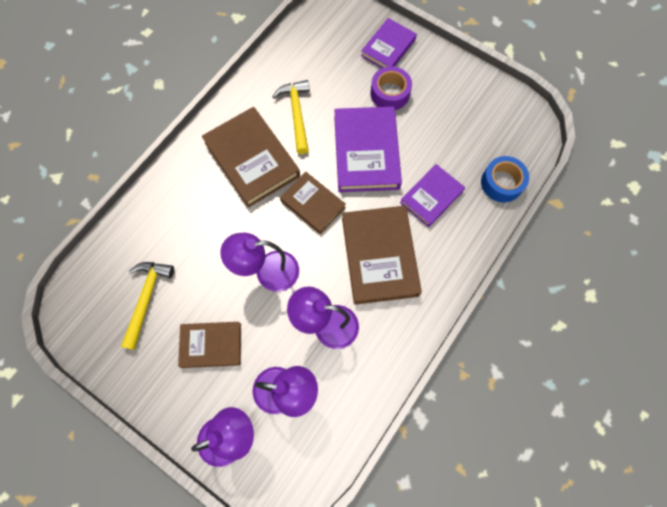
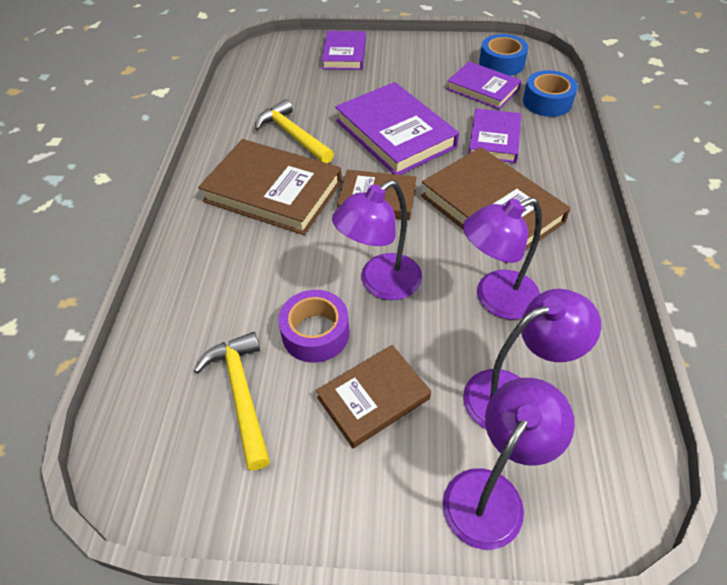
camera: 30 degrees left, 20 degrees down
purple tape [370,66,412,110] -> purple tape moved to [278,290,349,363]
none -> purple book [447,62,522,110]
none -> blue tape [479,34,528,76]

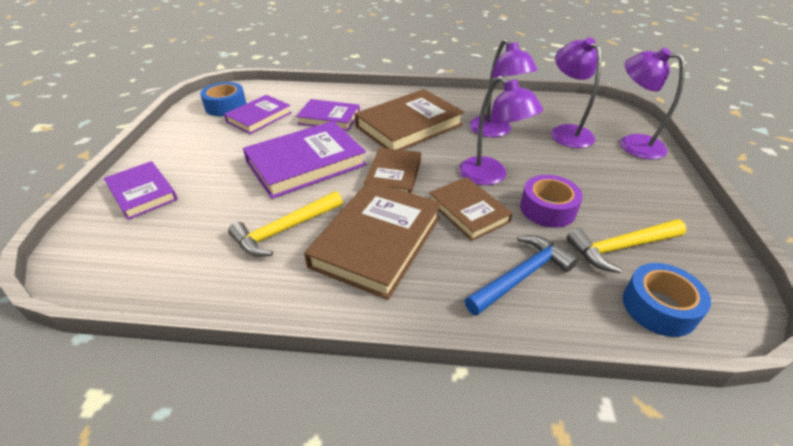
camera: 90 degrees left, 10 degrees down
brown book [316,345,431,448] -> brown book moved to [429,177,513,241]
purple book [321,31,366,70] -> purple book turned 45 degrees clockwise [104,161,178,220]
blue tape [523,70,578,117] -> blue tape moved to [623,263,711,337]
none -> blue hammer [465,235,578,316]

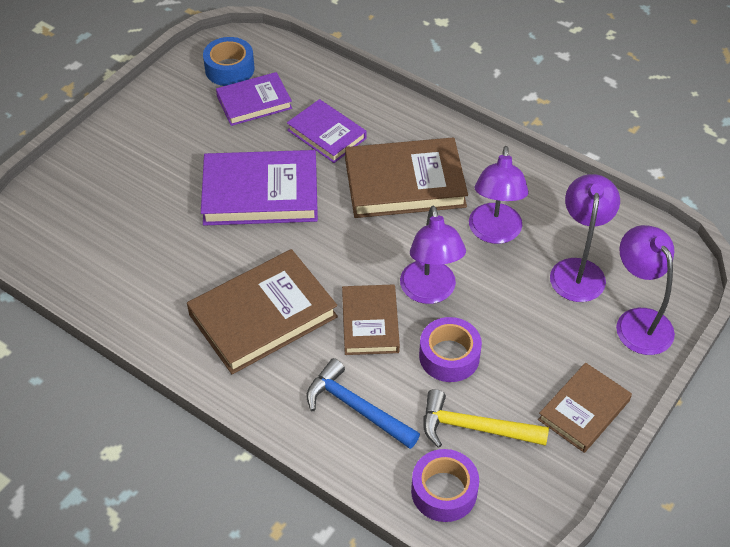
camera: 30 degrees right, 10 degrees up
purple book [104,161,178,220] -> none
yellow hammer [228,191,343,257] -> none
brown book [364,148,421,194] -> brown book moved to [538,363,632,453]
blue hammer [465,235,578,316] -> blue hammer turned 135 degrees counterclockwise [307,358,420,449]
blue tape [623,263,711,337] -> purple tape [411,449,479,522]

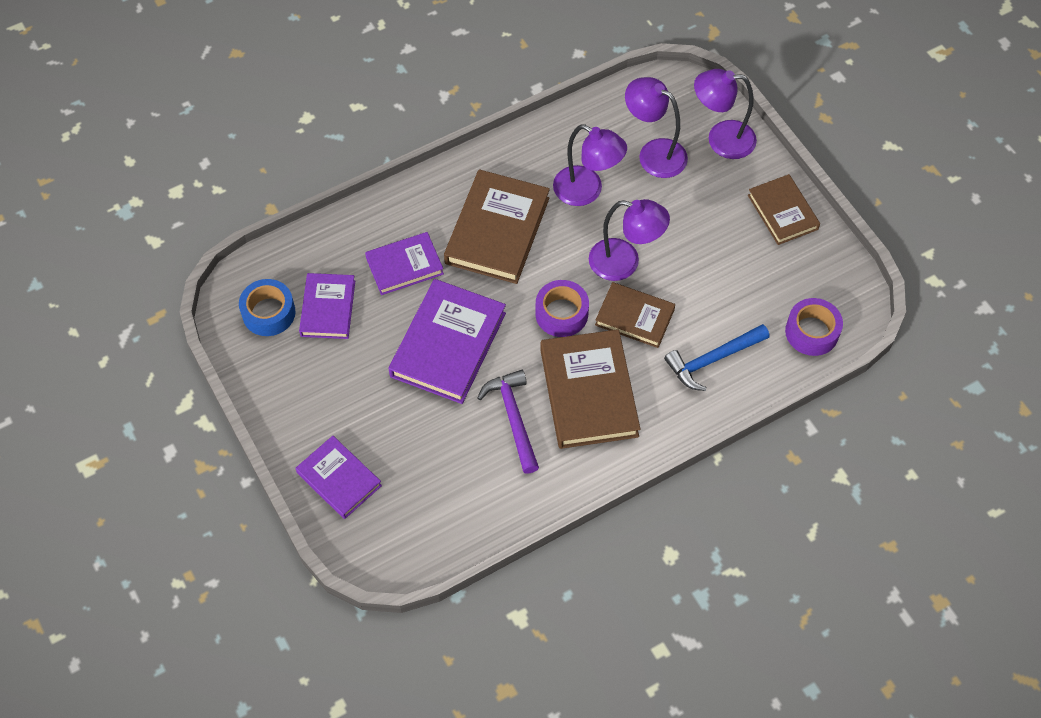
camera: 65 degrees left, 10 degrees up
purple tape [419,317,482,382] -> purple tape moved to [535,280,589,337]
yellow hammer [423,389,549,448] -> none
none -> purple book [296,436,382,519]
none -> purple hammer [477,370,539,474]

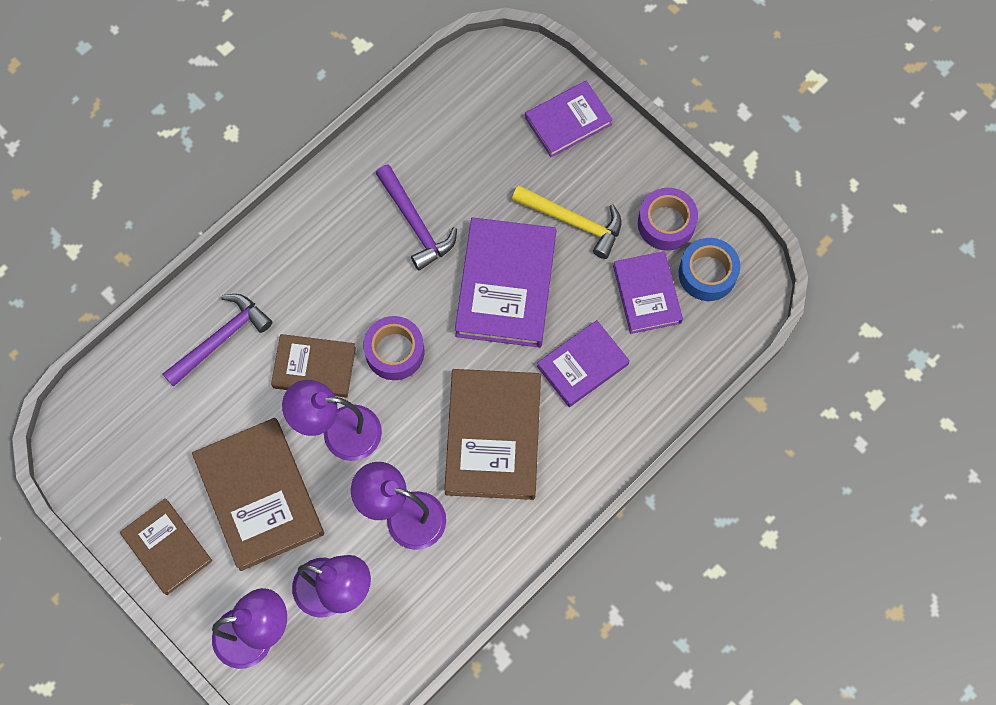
camera: 165 degrees right, 10 degrees up
purple book [296,436,382,519] -> purple book turned 60 degrees counterclockwise [525,81,613,157]
brown book [540,329,640,449] -> brown book moved to [192,418,324,571]
blue hammer [664,324,770,391] -> purple hammer [163,294,272,387]
purple tape [785,298,843,356] -> purple tape moved to [638,188,698,251]
none -> yellow hammer [512,185,622,259]

